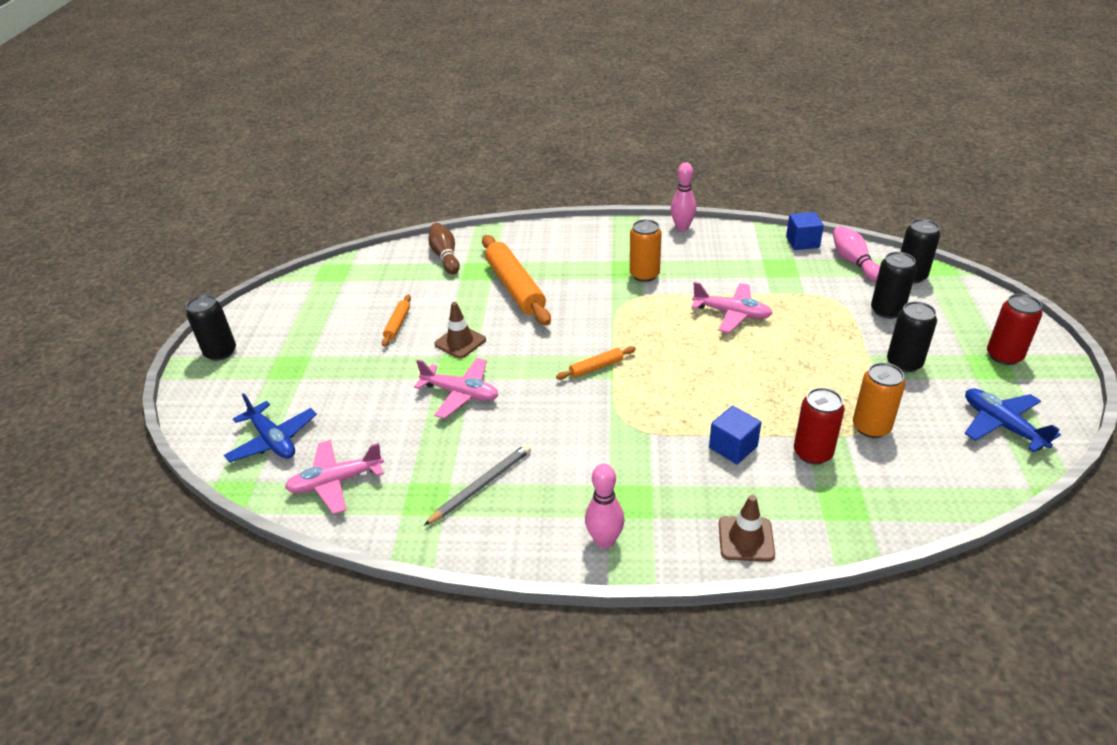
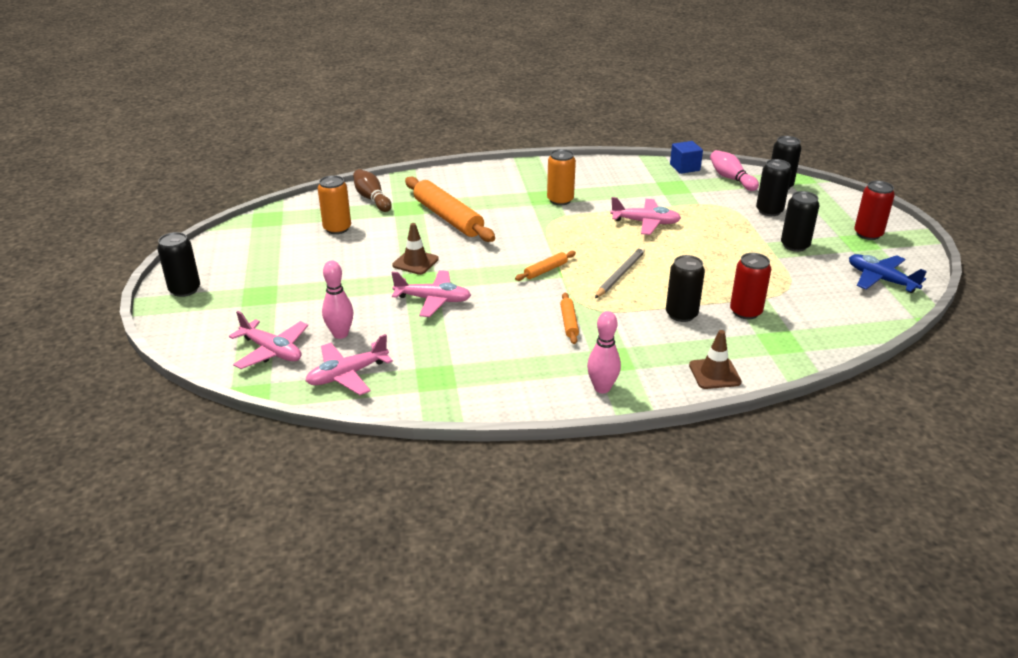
camera: 15 degrees left, 5 degrees down
blue plane [224,393,317,463] -> pink plane [229,311,308,369]
orange rolling pin [382,295,411,347] -> orange rolling pin moved to [560,293,579,344]
grey pencil [424,444,531,526] -> grey pencil moved to [595,247,645,298]
pink bowling pin [671,162,696,231] -> pink bowling pin moved to [322,261,353,339]
blue cube [709,406,761,464] -> black can [666,255,705,322]
orange can [853,363,905,438] -> orange can moved to [318,175,351,234]

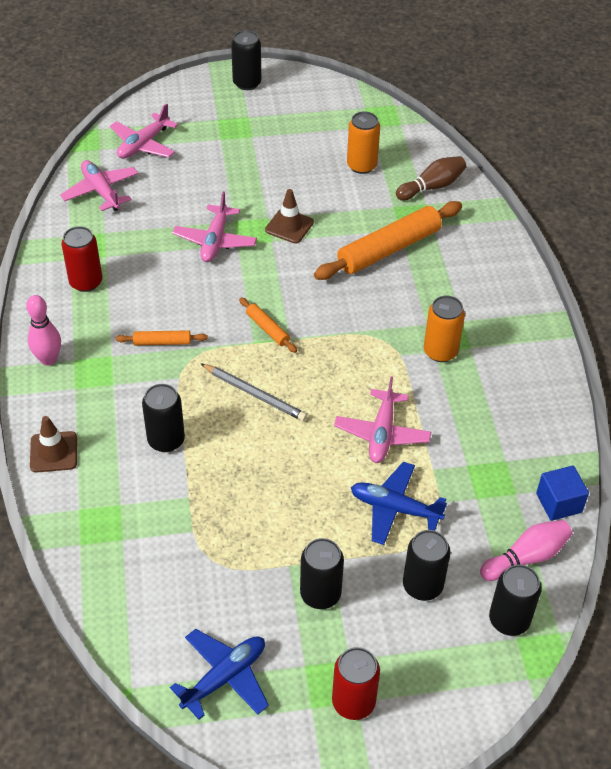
camera: 90 degrees right, 15 degrees up
pink bowling pin [322,261,353,339] -> none
red can [730,253,771,319] -> red can moved to [61,226,102,292]
none -> blue plane [351,462,447,545]

